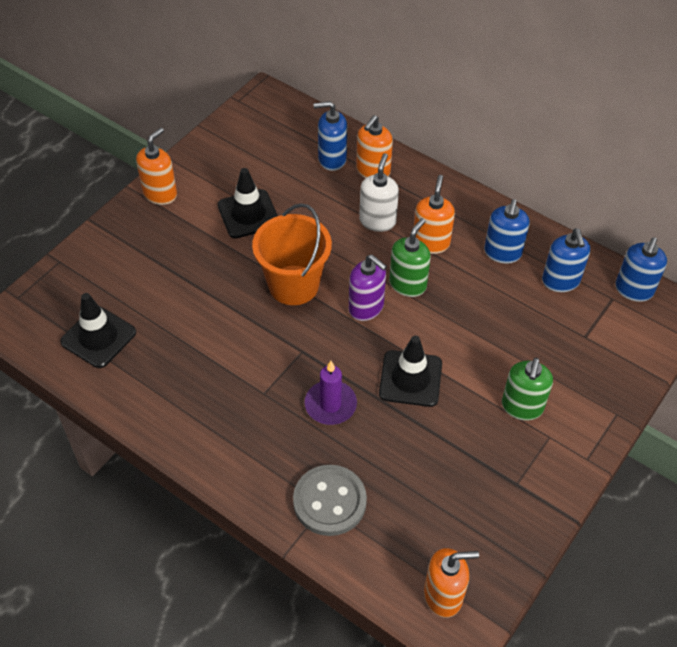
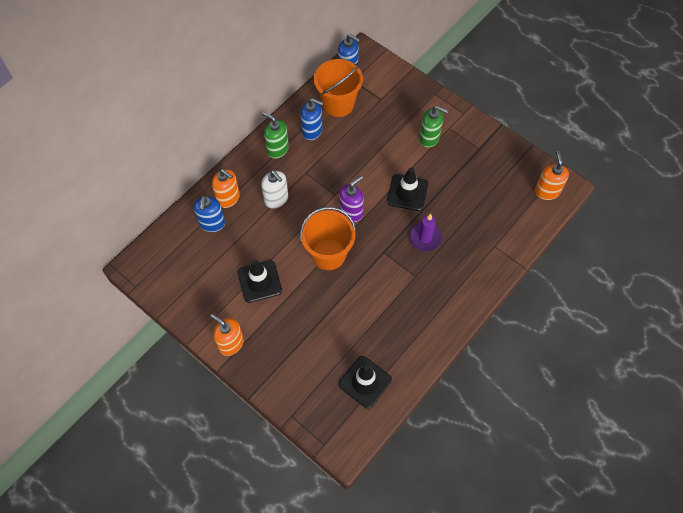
camera: 85 degrees left, 10 degrees up
grey button [293,465,367,536] -> none
white soap dispenser [359,153,399,232] -> white soap dispenser turned 150 degrees counterclockwise [261,170,288,209]
green soap dispenser [389,218,431,297] -> green soap dispenser moved to [262,112,289,158]
orange soap dispenser [414,175,455,254] -> none
blue soap dispenser [542,228,590,292] -> orange bucket [314,59,363,117]

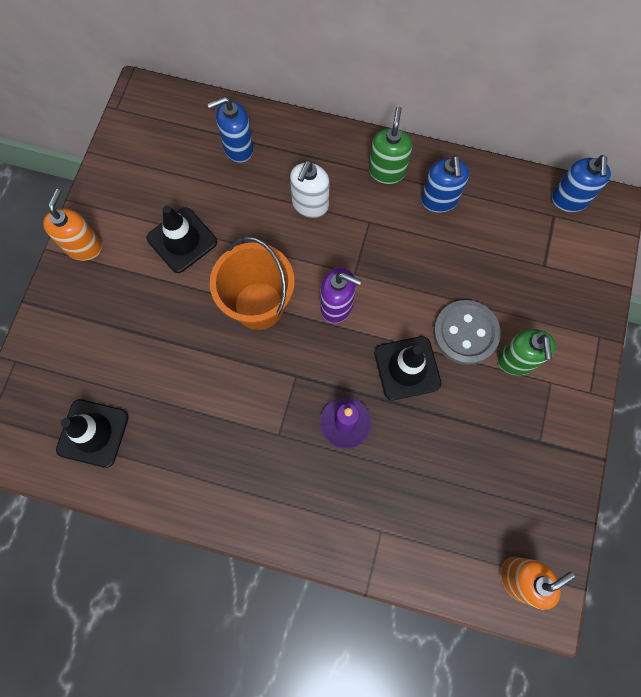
camera: 65 degrees right, 10 degrees up
orange soap dispenser [212,169,240,208] -> none
orange bucket [314,59,363,117] -> none
none -> grey button [433,300,501,365]

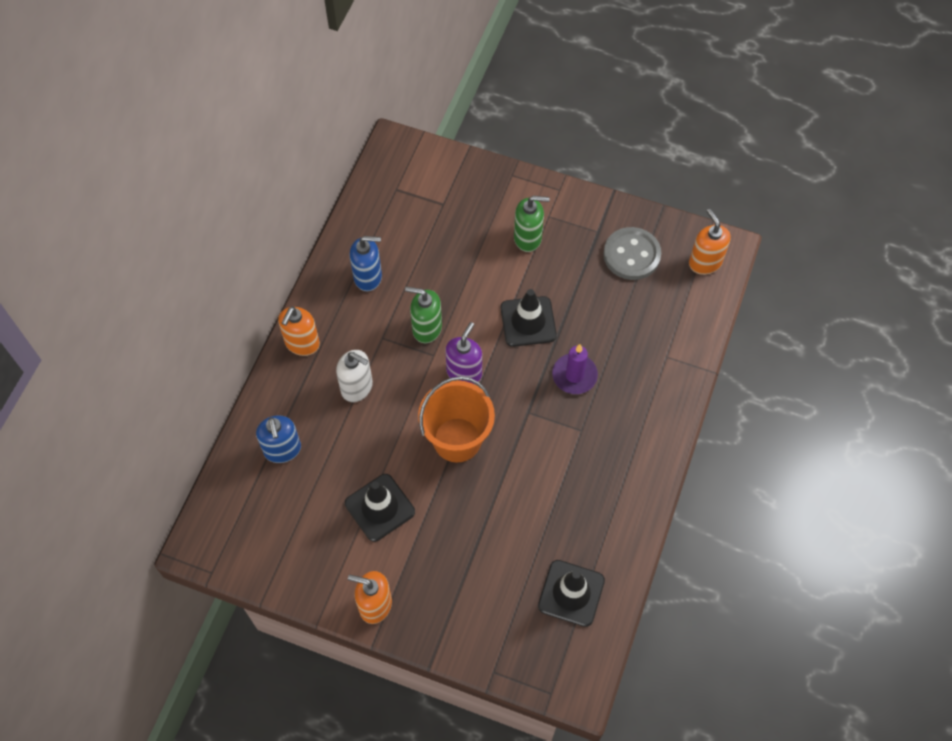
camera: 85 degrees left, 10 degrees down
green soap dispenser [369,106,412,184] -> green soap dispenser moved to [405,287,442,343]
grey button [433,300,501,365] -> grey button moved to [603,227,661,280]
blue soap dispenser [552,155,611,212] -> none
none -> orange soap dispenser [278,306,320,356]

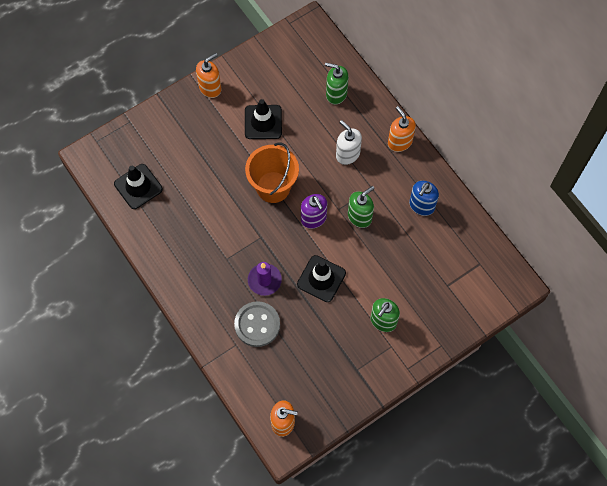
camera: 125 degrees right, 5 degrees up
blue soap dispenser [256,415,301,463] -> green soap dispenser [325,63,349,105]
white soap dispenser [336,350,373,402] -> white soap dispenser turned 75 degrees clockwise [336,120,362,165]
grey button [603,227,661,280] -> grey button moved to [234,301,280,347]

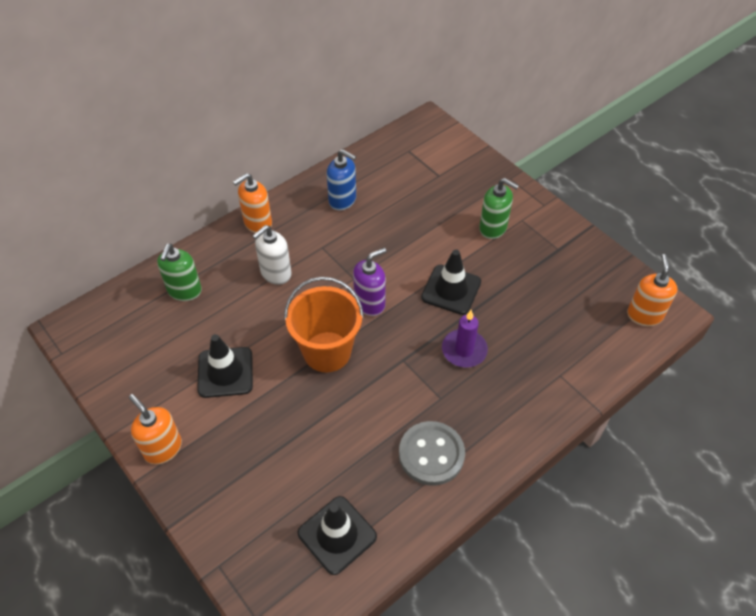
camera: 95 degrees left, 15 degrees down
grey button [234,301,280,347] -> grey button moved to [399,421,465,486]
green soap dispenser [348,186,375,228] -> none

